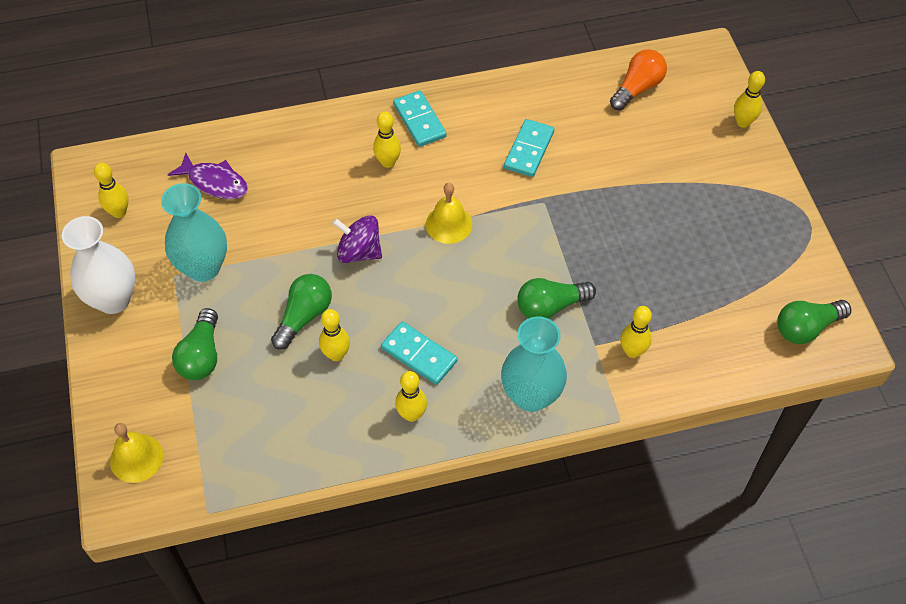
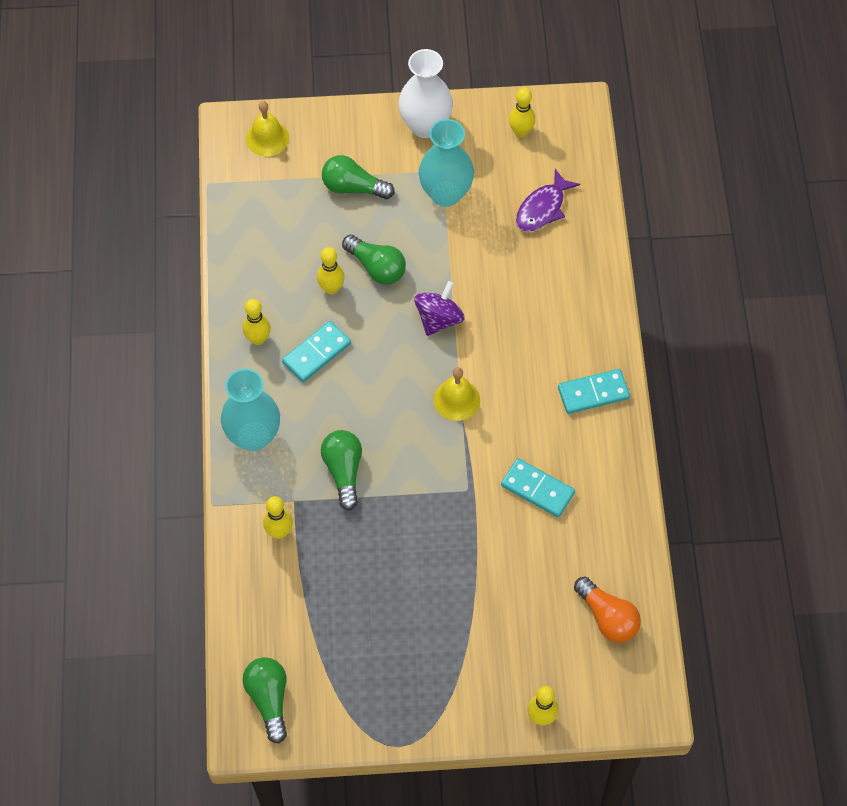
camera: 100 degrees right, 5 degrees up
yellow bowling pin [373,112,401,168] -> none

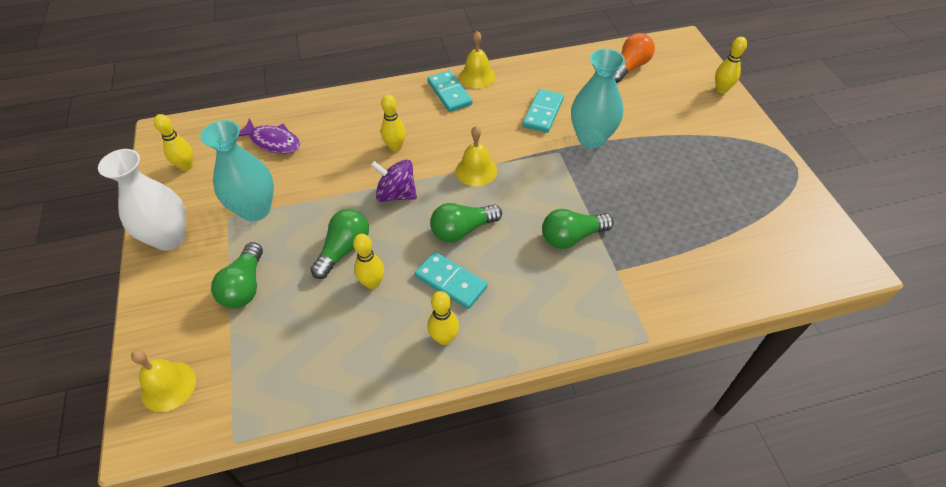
camera: 100 degrees left, 10 degrees down
turquoise vase [221,369,280,451] -> turquoise vase moved to [571,48,625,148]
green light bulb [243,657,287,743] -> green light bulb moved to [430,203,502,243]
yellow bowling pin [263,496,293,539] -> yellow bowling pin moved to [381,95,406,152]
none -> yellow bell [459,31,495,89]

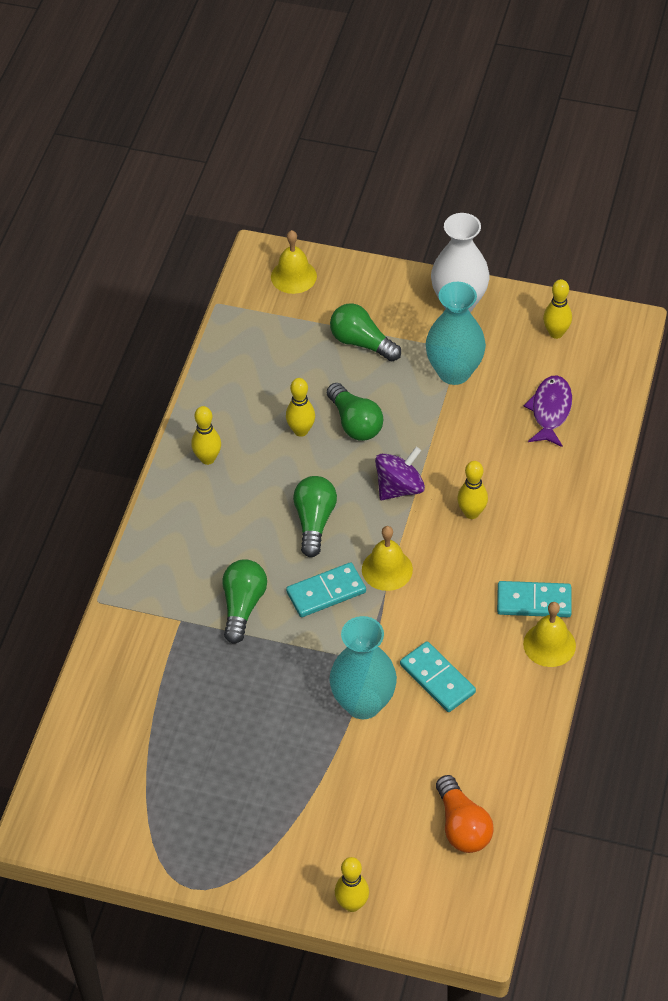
camera: 120 degrees right, 0 degrees up
purple fish [239,118,300,154] -> purple fish turned 135 degrees clockwise [524,375,572,447]
turquoise domino [415,252,488,309] -> turquoise domino moved to [286,562,366,617]

